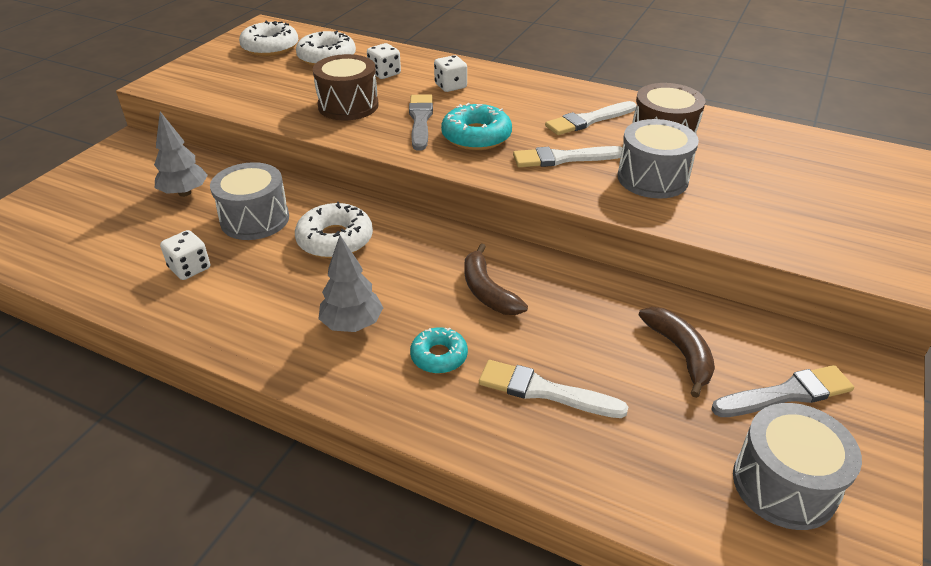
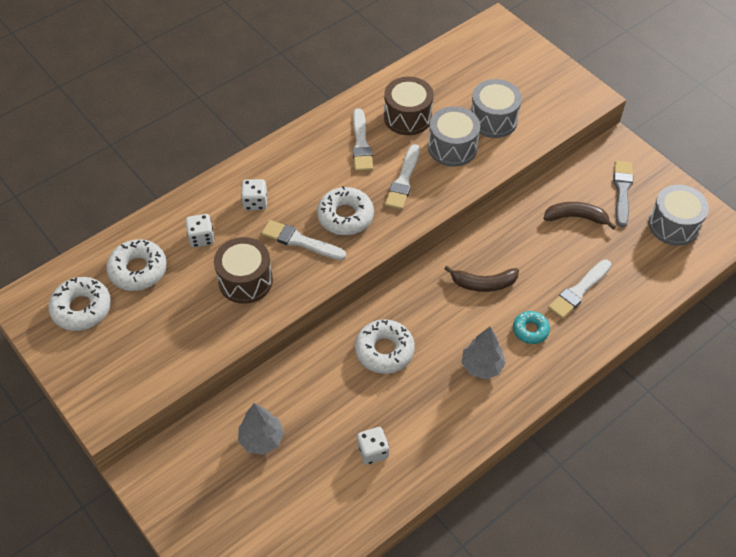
camera: 65 degrees left, 15 degrees up
grey drum [210,162,289,240] -> grey drum moved to [471,79,522,138]
grey brush [409,94,433,151] -> white brush [261,220,346,260]
turquoise donut [441,103,512,150] -> white donut [317,186,374,235]

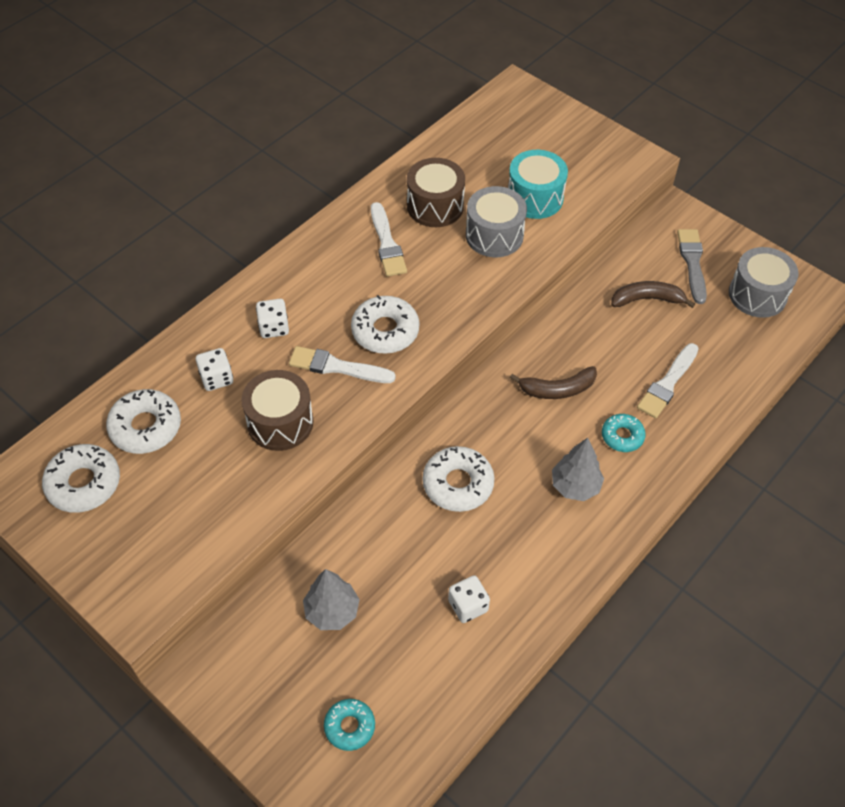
camera: 10 degrees left, 0 degrees up
white brush [385,144,420,210] -> none
grey drum [471,79,522,138] -> turquoise drum [508,150,568,219]
none -> turquoise donut [324,699,375,751]

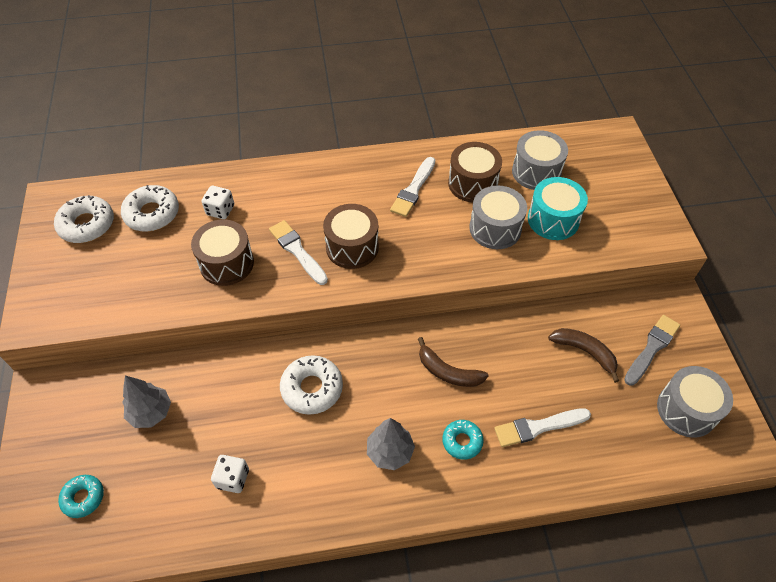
camera: 40 degrees right, 0 degrees up
white dice [256,299,289,338] -> none
white donut [351,295,419,354] -> brown drum [323,204,379,269]
none -> grey drum [512,130,568,190]

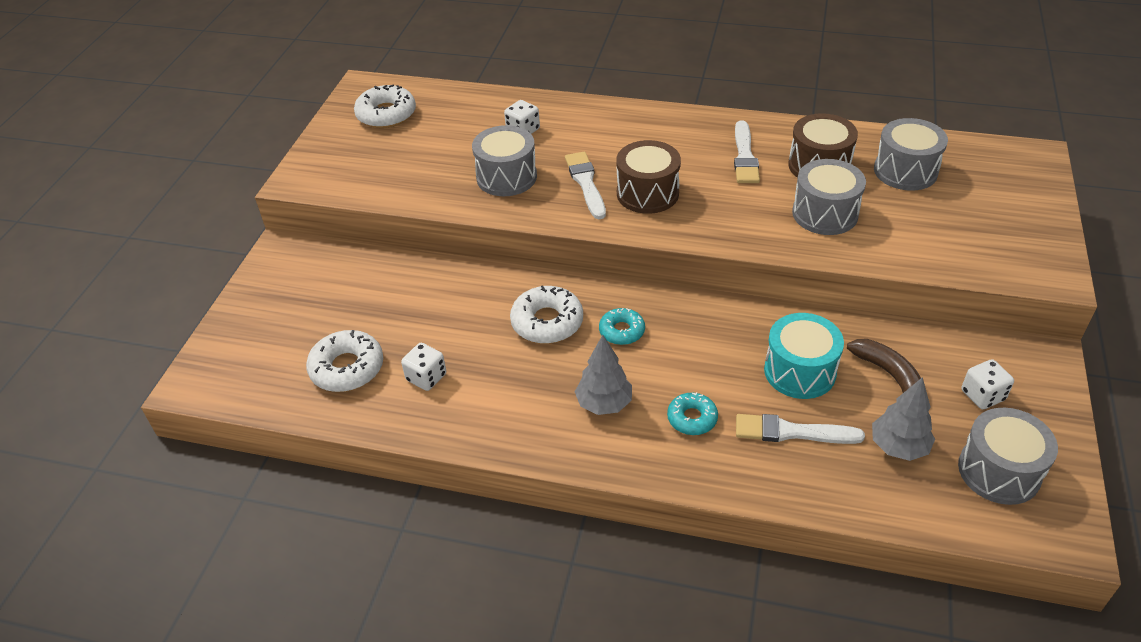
camera: 25 degrees right, 10 degrees down
turquoise donut [58,475,104,518] -> turquoise donut moved to [599,308,645,345]
white donut [121,185,179,232] -> white donut moved to [306,330,383,392]
grey tree [122,376,171,428] -> grey tree moved to [872,377,935,461]
brown drum [191,219,254,286] -> grey drum [472,125,537,196]
white brush [390,157,435,217] -> white brush turned 45 degrees counterclockwise [734,120,760,183]
brown banana [418,337,488,387] -> none
turquoise drum [528,177,588,240] -> turquoise drum moved to [764,313,844,399]
grey brush [624,315,680,386] -> white dice [961,359,1014,409]

